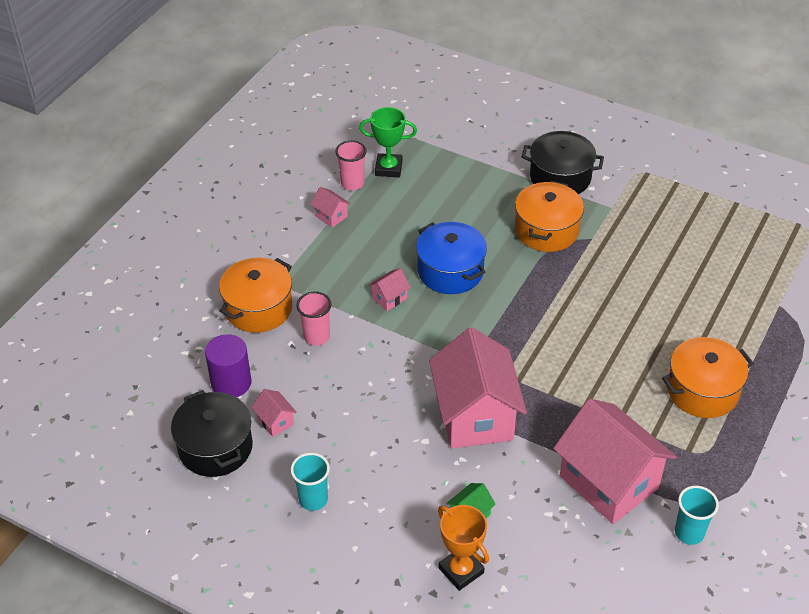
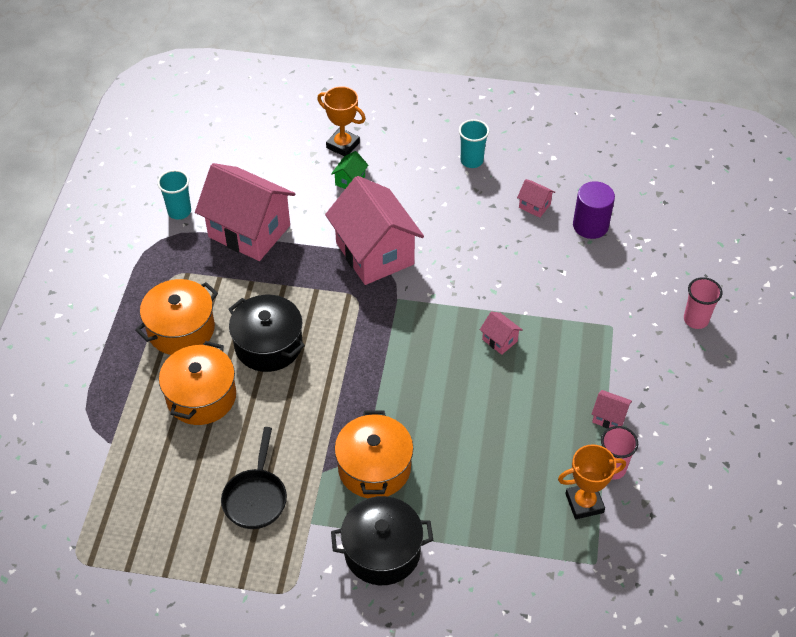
camera: 160 degrees right, 5 degrees up
black pot [171,390,253,477] -> black pot moved to [228,295,305,372]
orange pot [219,258,292,333] -> orange pot moved to [159,341,236,425]
pink cup [296,291,332,346] -> pink cup moved to [684,277,722,329]
green trophy [359,107,417,177] -> orange trophy [558,444,626,519]
pink house [368,268,411,311] -> pink house turned 75 degrees counterclockwise [480,312,522,355]
blue pot [416,222,487,294] -> none
none -> black pan [221,427,287,529]

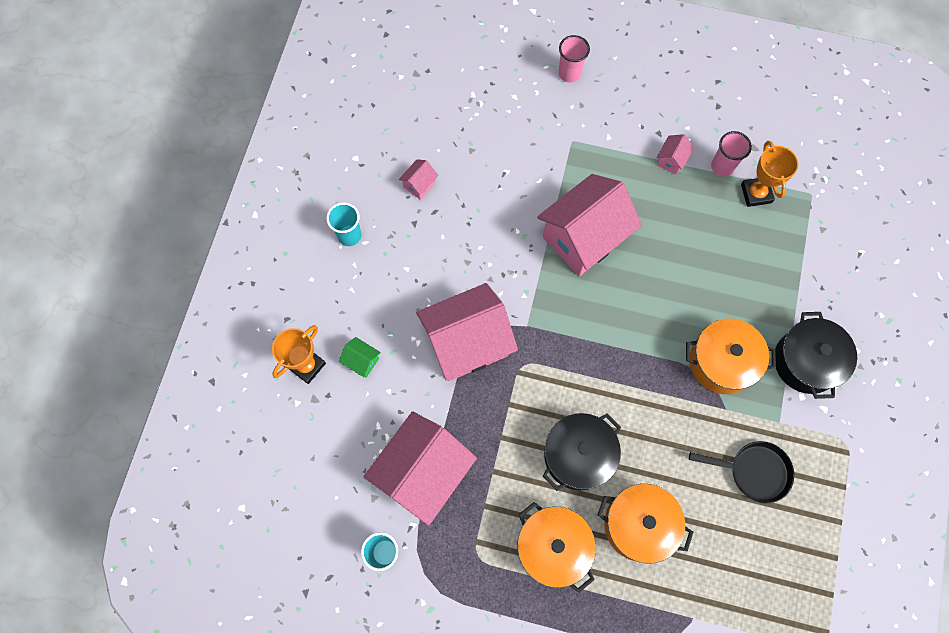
camera: 85 degrees left, 20 degrees up
pink house [480,312,522,355] -> pink house [537,174,642,276], size x2.49
purple cylinder [573,181,615,239] -> none

